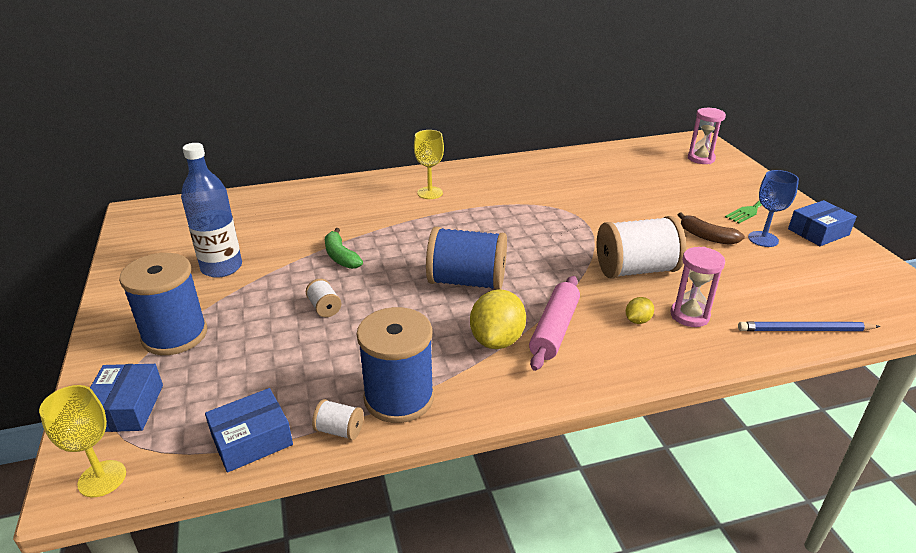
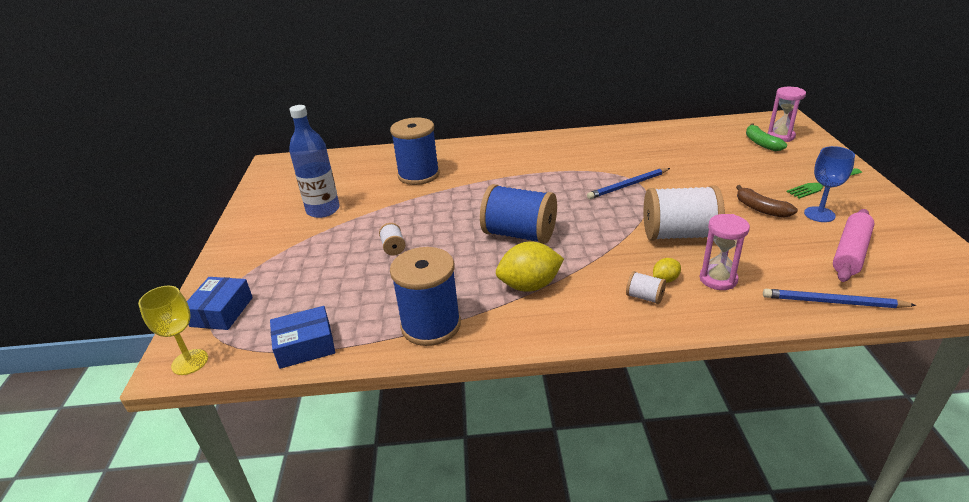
camera: 15 degrees right, 0 degrees up
blue spool [119,253,207,355] -> blue spool moved to [390,118,440,185]
white spool [312,399,364,440] -> white spool moved to [626,271,666,304]
green banana [325,228,363,269] -> green banana moved to [746,123,787,151]
yellow goblet [414,130,444,199] -> none
yellow lemon [470,289,526,349] -> yellow lemon turned 45 degrees clockwise [496,242,564,292]
pink rolling pin [529,276,580,371] -> pink rolling pin moved to [833,209,874,282]
blue box [788,200,857,246] -> none
none -> blue pencil [587,168,670,199]

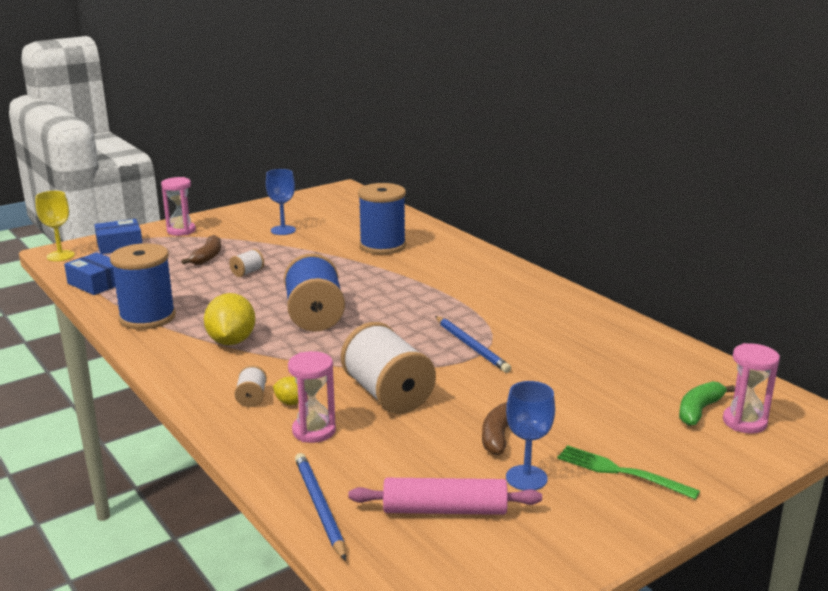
camera: 55 degrees right, 10 degrees down
blue bottle [289,105,340,218] -> blue goblet [266,169,296,235]
yellow lemon [496,242,564,292] -> yellow lemon turned 45 degrees clockwise [204,293,255,345]
blue pencil [587,168,670,199] -> blue pencil turned 150 degrees counterclockwise [435,316,511,373]
none -> pink hourglass [161,177,196,236]
none -> brown banana [181,235,221,265]

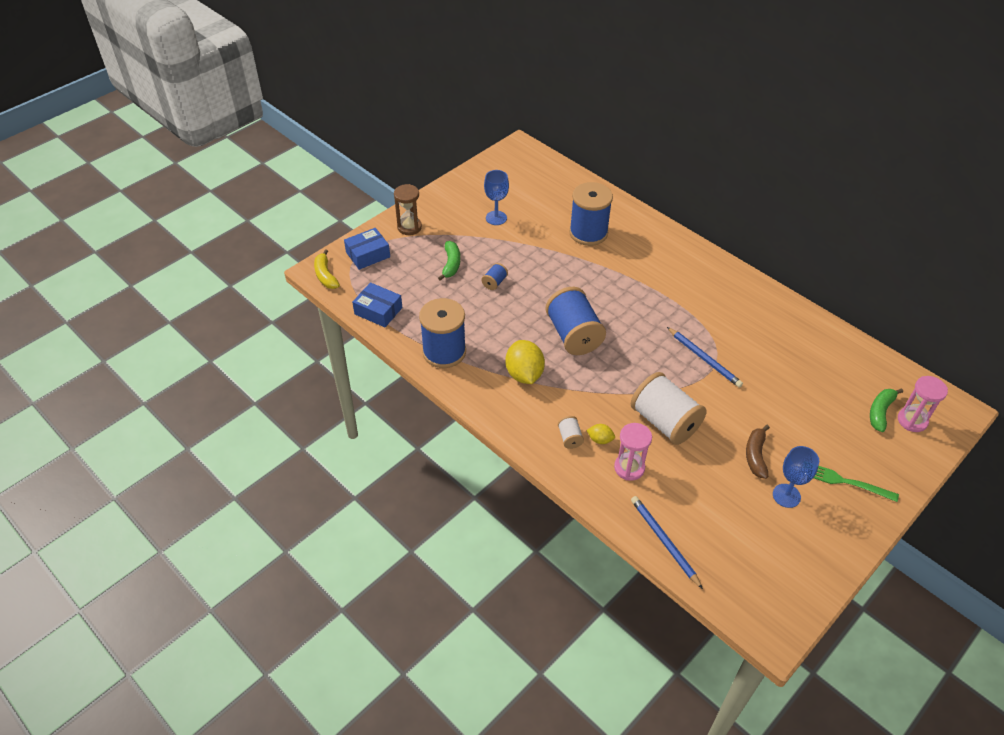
camera: 10 degrees left, 25 degrees up
yellow goblet [35,191,75,261] -> yellow banana [314,249,340,289]
pink hourglass [161,177,196,236] -> brown hourglass [394,184,422,235]
brown banana [181,235,221,265] -> green banana [438,241,460,281]
white spool [229,249,264,277] -> blue spool [482,263,508,290]
pink rolling pin [348,478,542,515] -> none

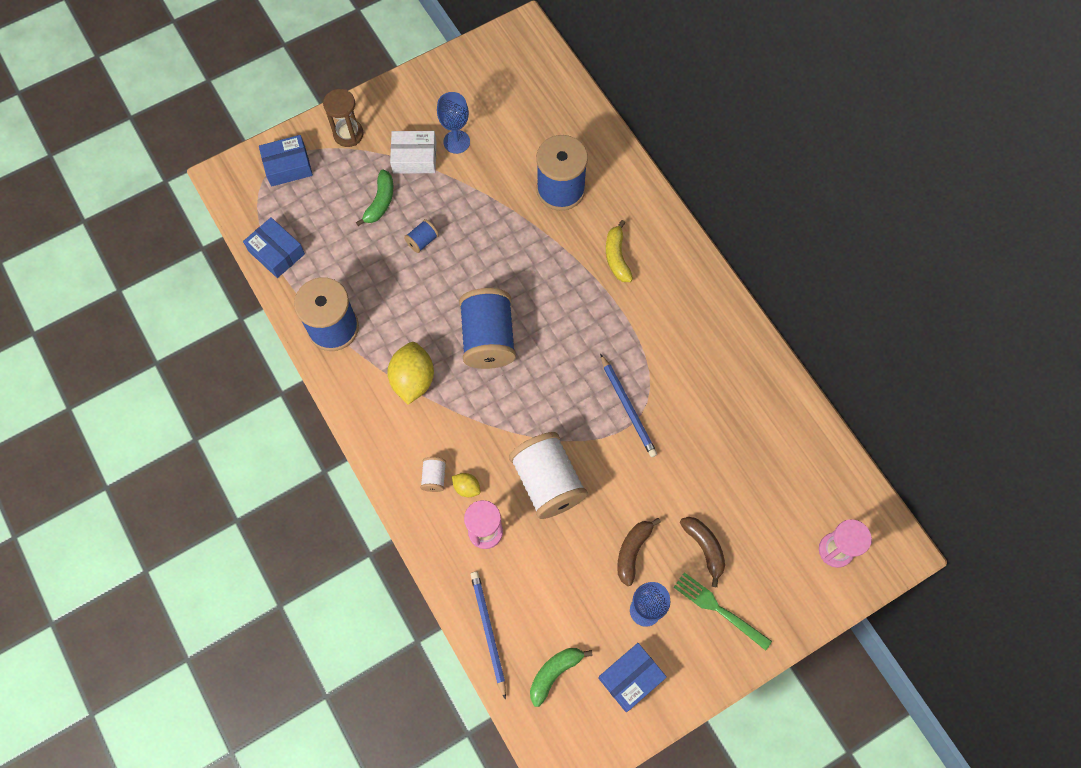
camera: 15 degrees right, 20 degrees up
yellow banana [314,249,340,289] -> yellow banana moved to [606,220,633,282]
green banana [870,388,903,432] -> green banana moved to [530,648,593,707]
none -> white box [390,131,436,174]
none -> blue box [598,643,667,712]
none -> brown banana [680,517,725,587]

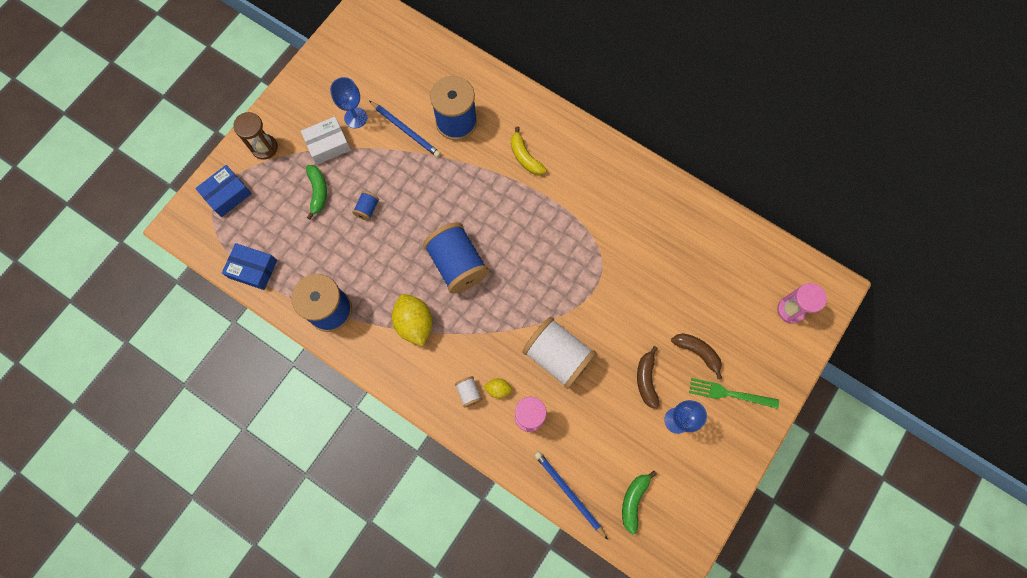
camera: 25 degrees left, 5 degrees up
blue box [598,643,667,712] -> none
blue pencil [600,354,657,457] -> blue pencil moved to [370,101,441,157]

